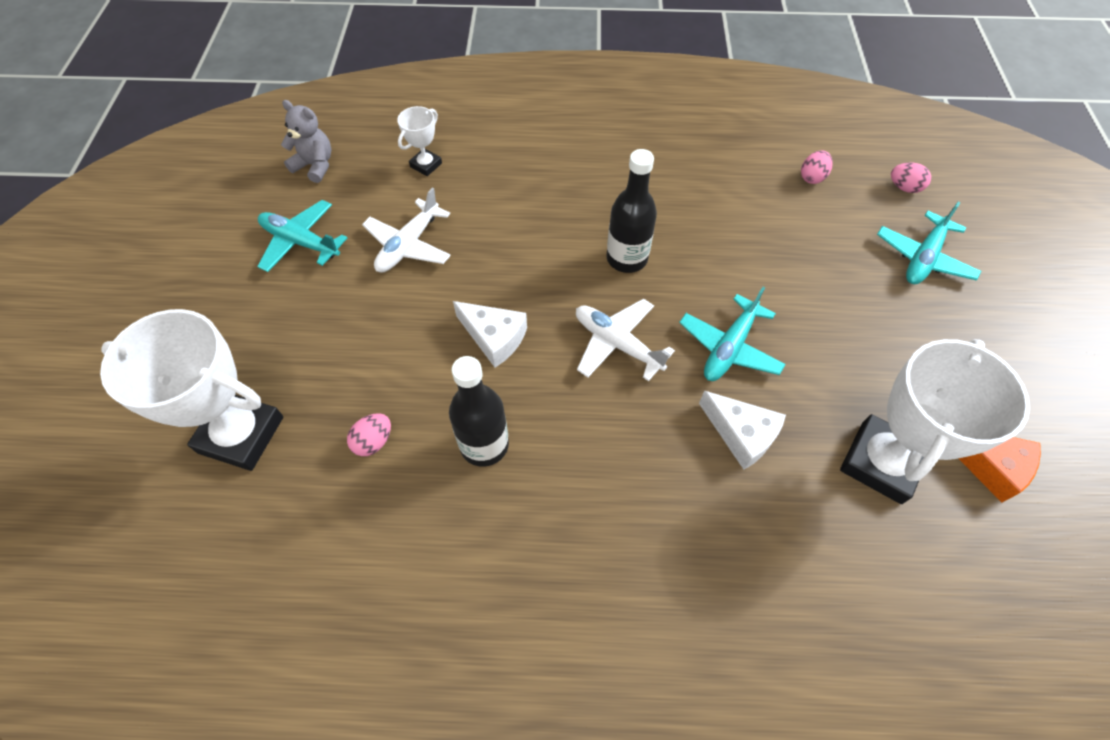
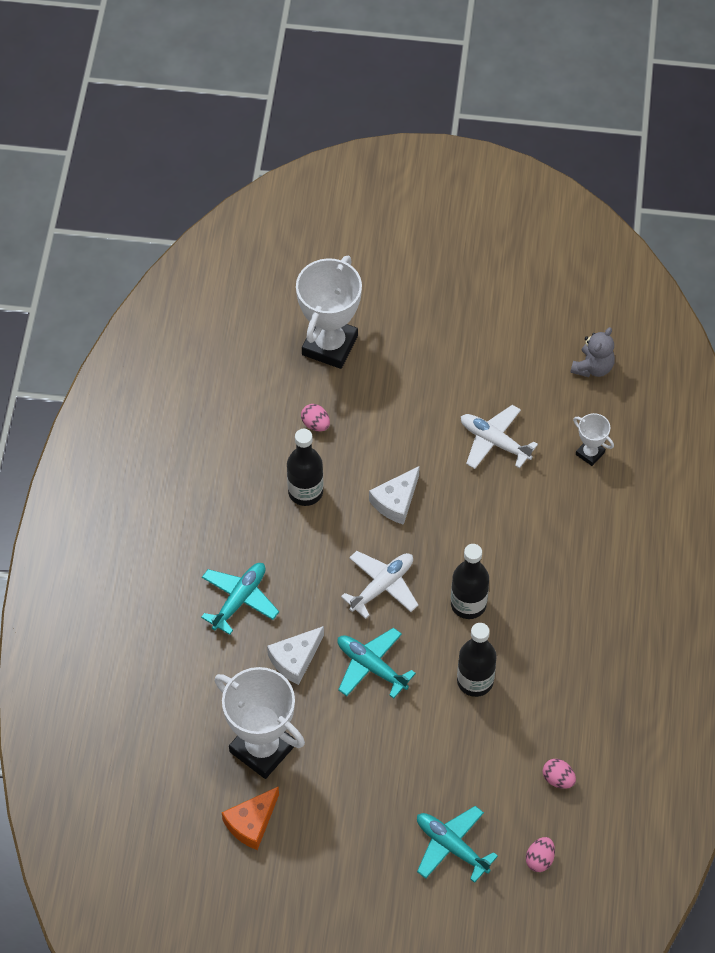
camera: 95 degrees right, 0 degrees up
turquoise plane [257,200,347,272] -> turquoise plane moved to [201,563,279,635]
none -> black bottle [457,623,497,697]

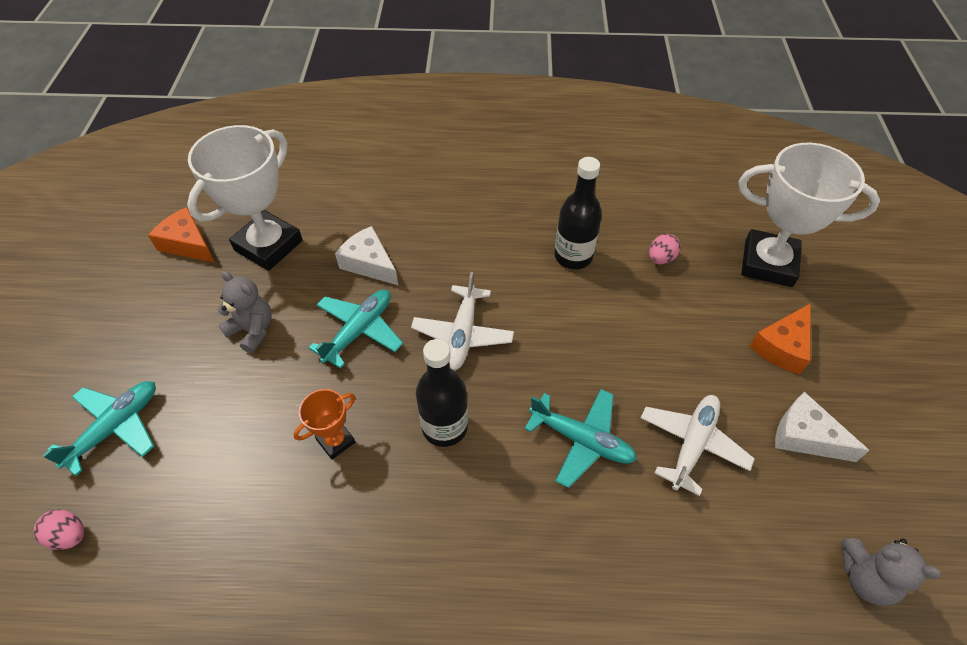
camera: 85 degrees right, 5 degrees down
turquoise plane [201,563,279,635] -> turquoise plane moved to [525,389,637,488]
white plane [341,551,418,619] -> white plane turned 60 degrees clockwise [411,272,514,370]
white cheese [369,466,420,525] -> white cheese moved to [775,392,870,462]
black bottle [457,623,497,697] -> orange trophy [294,389,355,459]
pink egg [543,759,576,789] -> none
white trophy [573,413,614,466] -> none
none -> grey teddy bear [217,271,272,353]
none -> orange cheese [750,303,811,374]

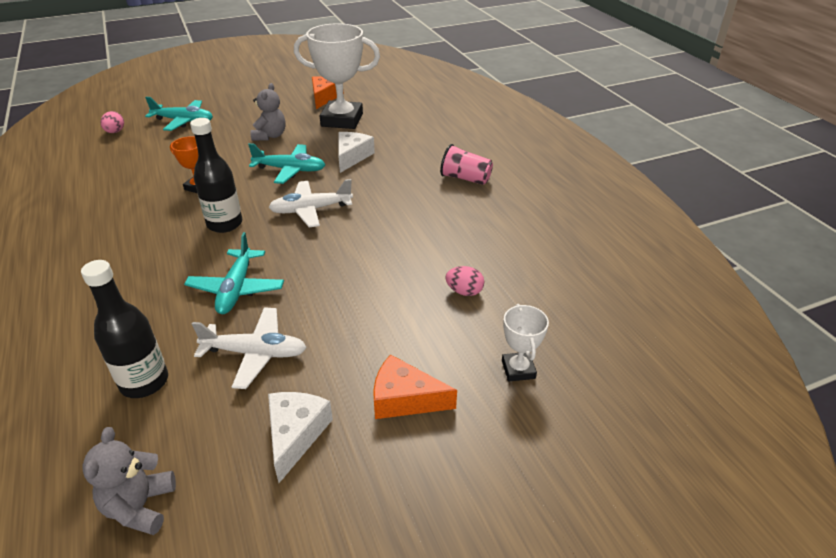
camera: 65 degrees right, 15 degrees down
black bottle [554,157,602,269] -> black bottle moved to [81,260,168,398]
white trophy [739,143,880,287] -> white trophy [502,304,549,382], size x0.48
none -> pink cup [440,144,493,185]

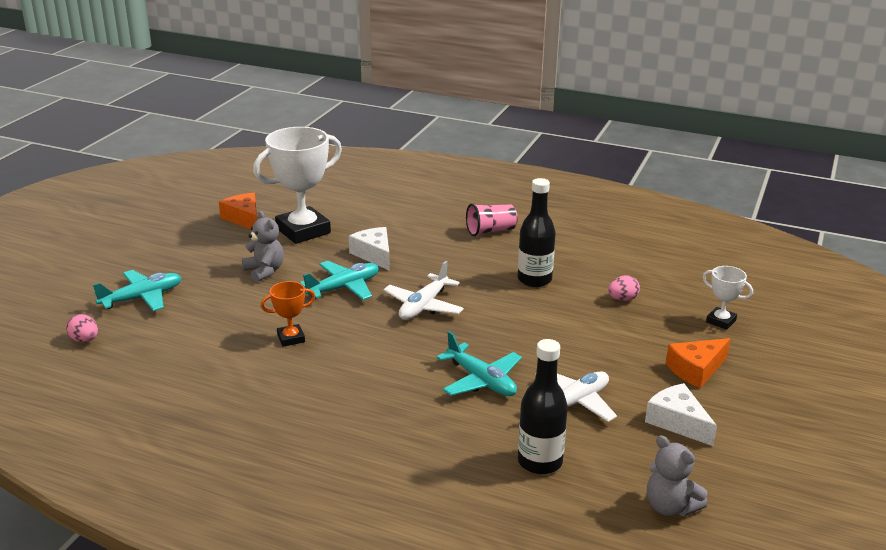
camera: 45 degrees left, 10 degrees down
black bottle [190,118,242,233] -> black bottle moved to [518,178,556,287]

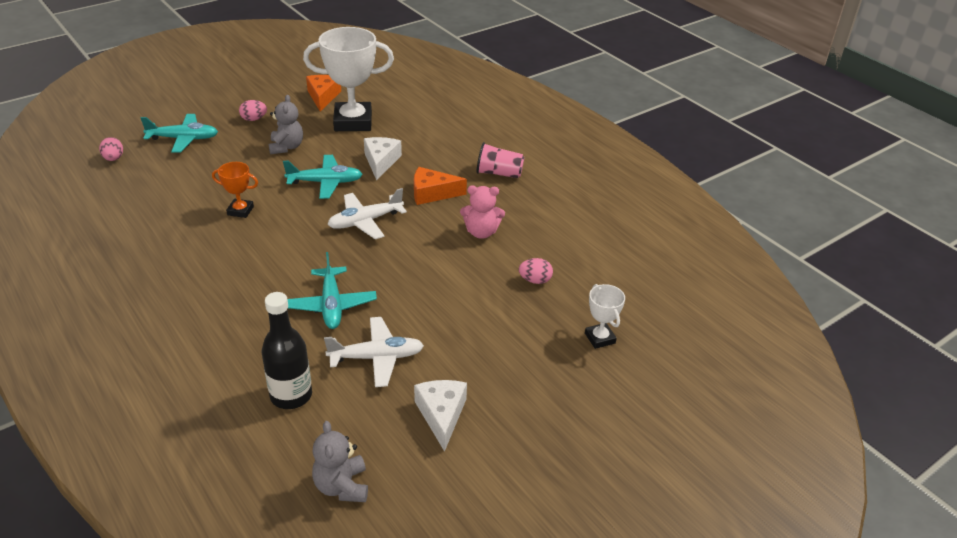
camera: 30 degrees right, 10 degrees up
black bottle [518,178,556,287] -> pink teddy bear [460,185,505,239]
orange cheese [666,338,730,388] -> orange cheese moved to [414,167,467,205]
none -> pink egg [239,100,267,121]

